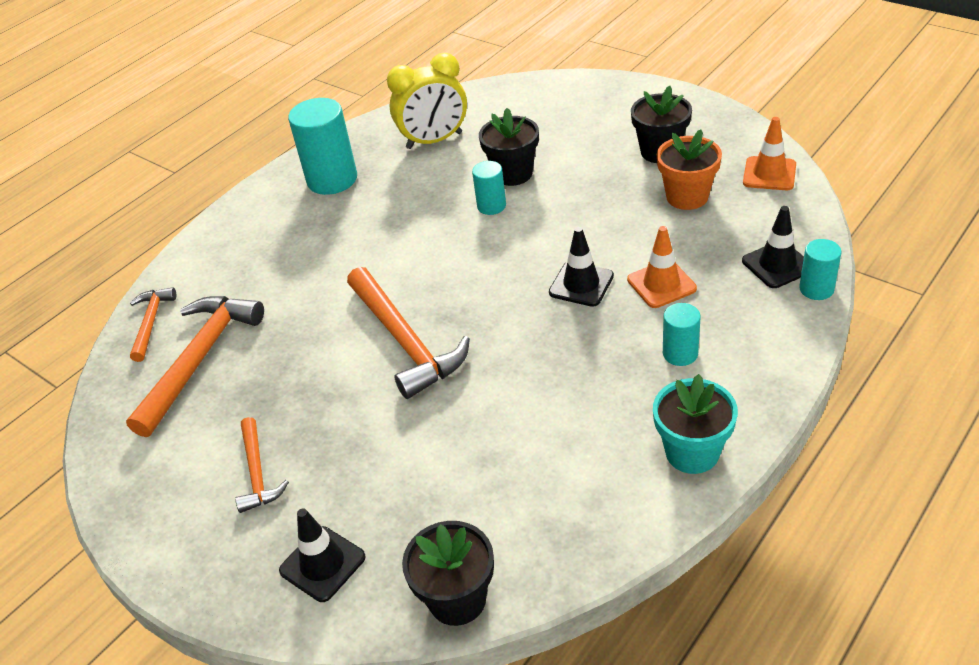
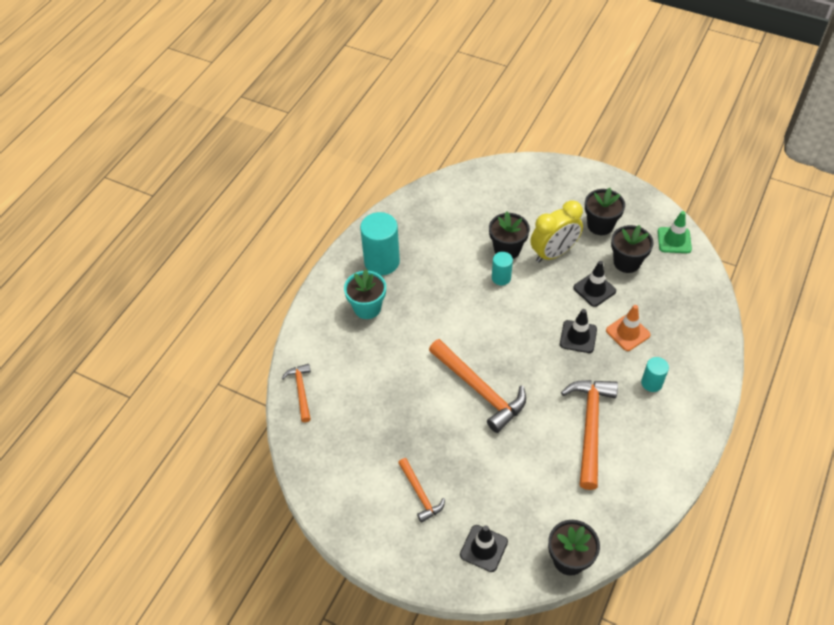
camera: 15 degrees left, 10 degrees up
orange hammer [126,296,264,437] -> orange hammer moved to [561,380,618,490]
yellow clock [387,53,467,149] -> yellow clock moved to [530,200,583,263]
turquoise flower pot [653,374,738,474] -> turquoise flower pot moved to [344,269,386,319]
orange flower pot [657,129,722,210] -> black flower pot [611,225,654,273]
black traffic cone [742,206,804,288] -> black traffic cone moved to [573,261,616,307]
orange traffic cone [743,117,796,190] -> green traffic cone [658,211,692,253]
turquoise cylinder [799,239,841,300] -> none

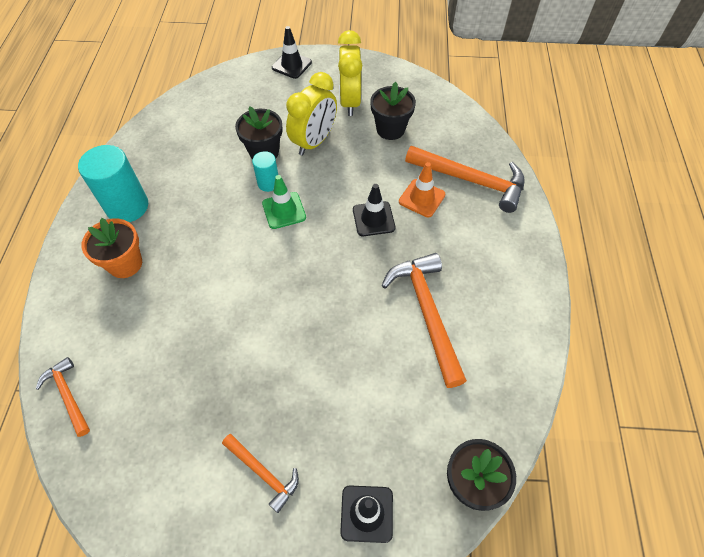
camera: 25 degrees left, 5 degrees up
turquoise flower pot [344,269,386,319] -> orange flower pot [82,218,142,278]
orange hammer [429,339,526,433] -> orange hammer moved to [405,146,525,213]
black traffic cone [573,261,616,307] -> black traffic cone moved to [272,26,312,79]
black flower pot [585,188,625,235] -> yellow clock [338,30,362,116]
turquoise cylinder [641,357,669,392] -> none
green traffic cone [658,211,692,253] -> green traffic cone moved to [262,175,306,229]

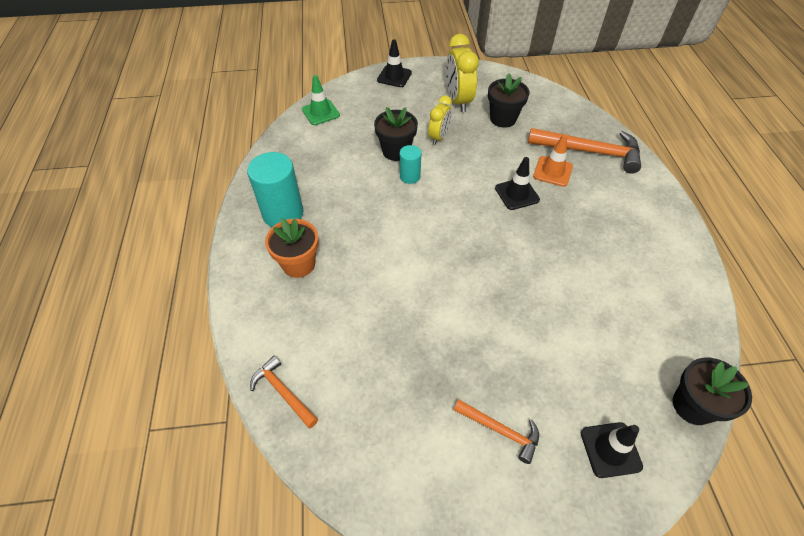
camera: 10 degrees left, 5 degrees down
green traffic cone [262,175,306,229] -> green traffic cone moved to [302,75,340,125]
yellow clock [286,72,337,156] -> yellow clock [428,95,452,145], size x0.63
orange hammer [381,253,467,388] -> none

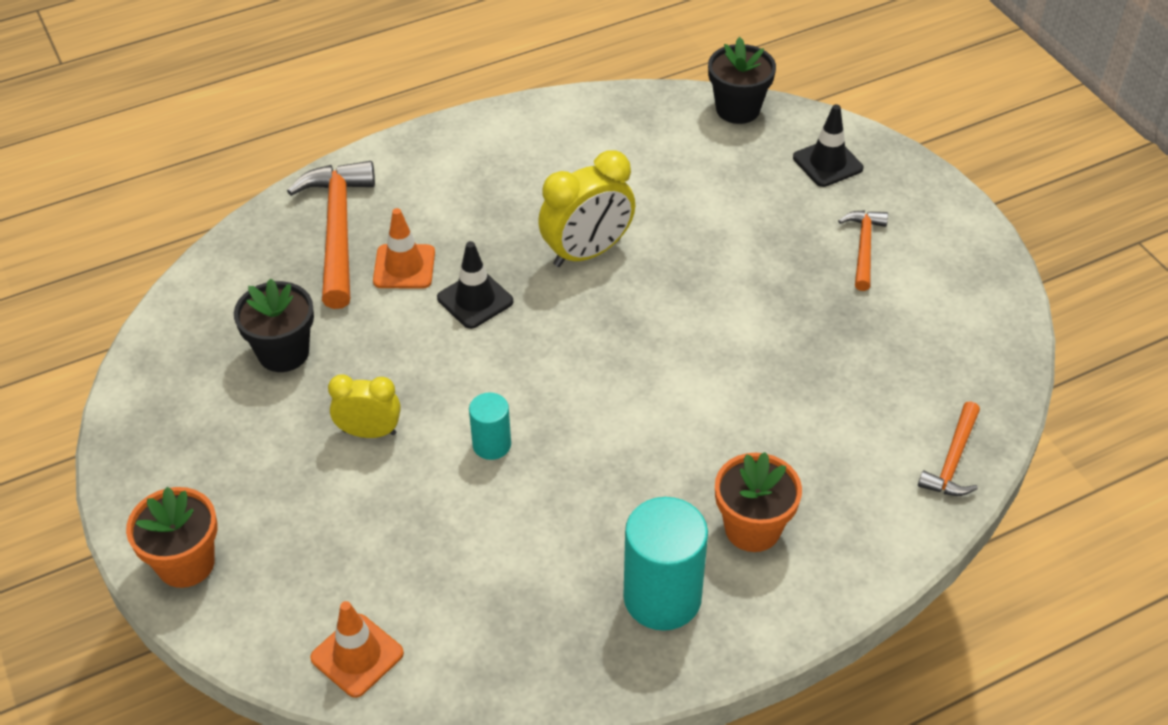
camera: 110 degrees left, 5 degrees down
green traffic cone [302,75,340,125] -> orange traffic cone [310,601,404,698]
black flower pot [374,107,418,161] -> none
black traffic cone [377,39,412,87] -> orange flower pot [126,487,217,588]
yellow clock [446,34,479,112] -> yellow clock moved to [538,150,635,267]

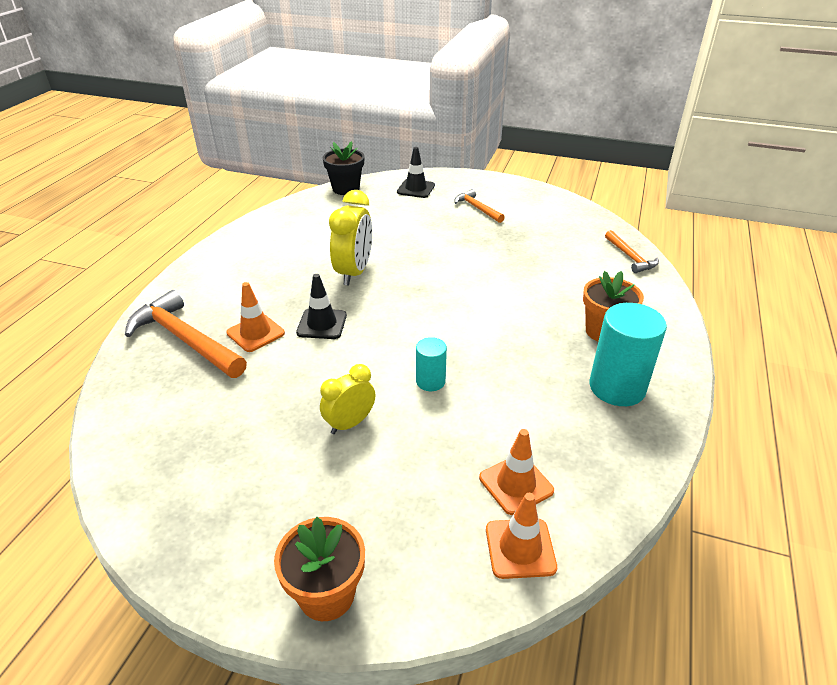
camera: 45 degrees left, 10 degrees down
black flower pot [234,279,314,372] -> none
none -> orange traffic cone [479,429,554,515]

